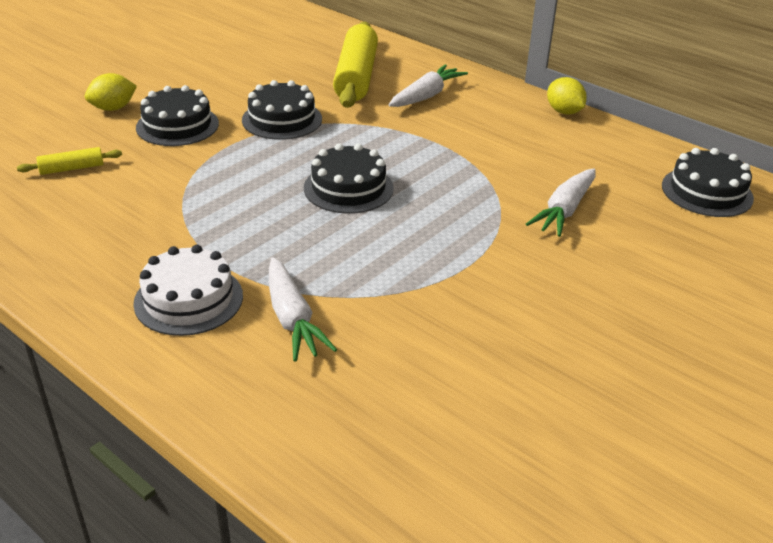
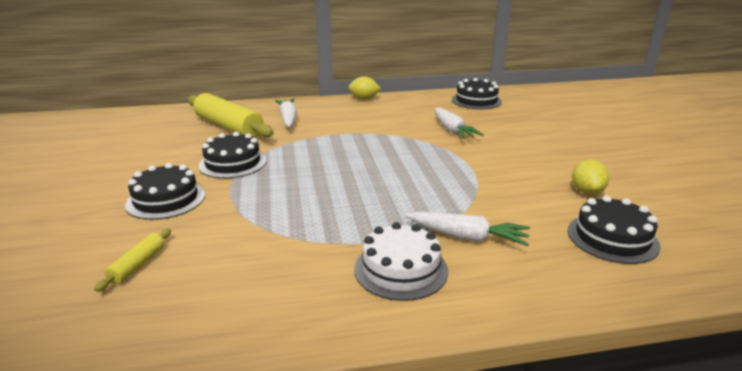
camera: 50 degrees left, 10 degrees down
yellow lemon [85,73,137,111] -> yellow lemon moved to [572,159,609,195]
black cake [304,143,394,214] -> black cake moved to [567,195,661,264]

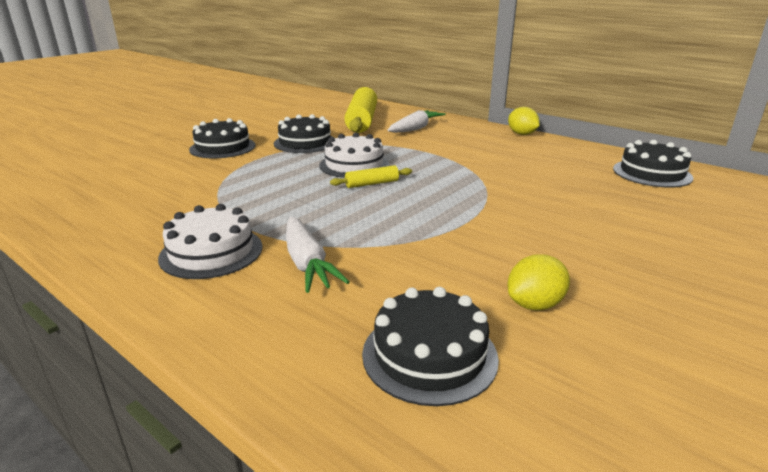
camera: 50 degrees right, 0 degrees up
yellow rolling pin [94,229,171,292] -> yellow rolling pin moved to [330,165,412,188]
white carrot [435,108,484,139] -> none
none -> white cake [319,133,389,178]

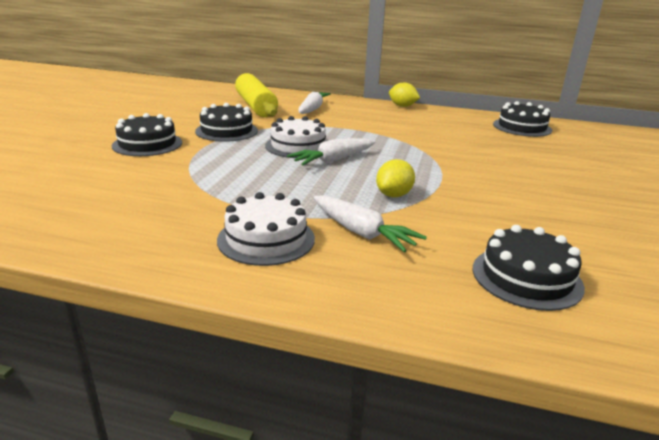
camera: 25 degrees left, 0 degrees up
yellow rolling pin [330,165,412,188] -> white carrot [287,138,375,166]
yellow lemon [508,254,570,311] -> yellow lemon moved to [376,159,415,198]

